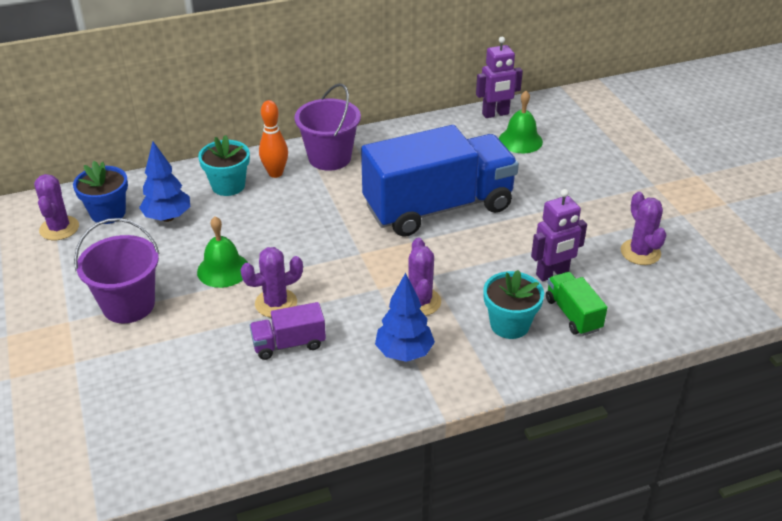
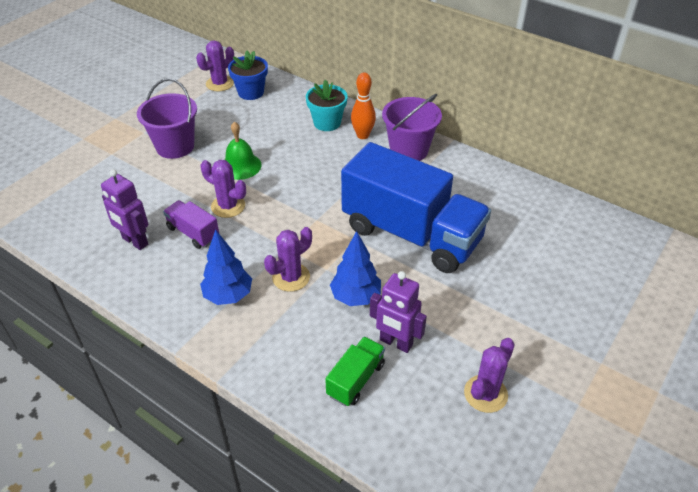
camera: 55 degrees right, 5 degrees up
blue tree [139,141,190,222] -> blue tree moved to [330,231,381,306]
purple robot [476,37,523,118] -> purple robot moved to [101,169,148,250]
turquoise flower pot [483,270,544,339] -> none
green bell [499,91,543,153] -> none

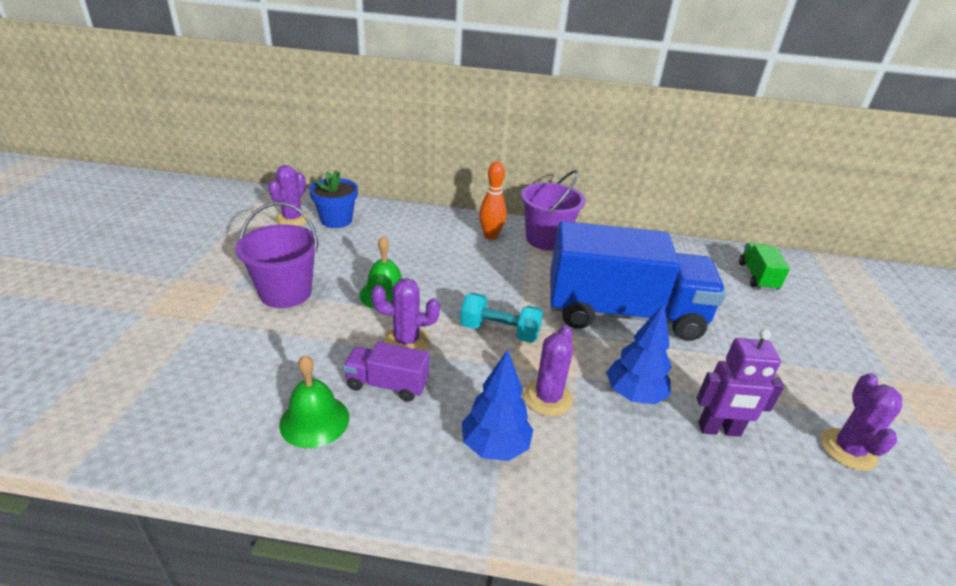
camera: 30 degrees left, 10 degrees down
purple robot [101,169,148,250] -> green bell [279,355,349,448]
turquoise flower pot [306,80,348,131] -> none
green truck [325,336,385,406] -> green truck moved to [739,243,790,291]
none -> turquoise dumbbell [460,293,543,343]

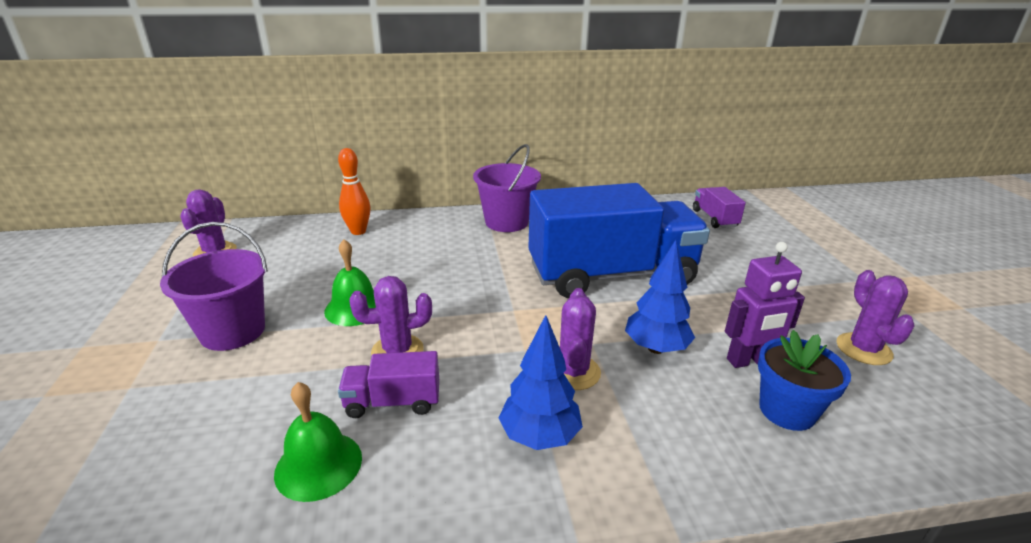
camera: 15 degrees left, 5 degrees down
blue flower pot [309,170,358,228] -> blue flower pot moved to [758,330,851,431]
turquoise dumbbell [460,293,543,343] -> none
orange bowling pin [479,161,507,239] -> orange bowling pin moved to [338,148,370,235]
green truck [739,243,790,291] -> purple truck [693,187,746,228]

